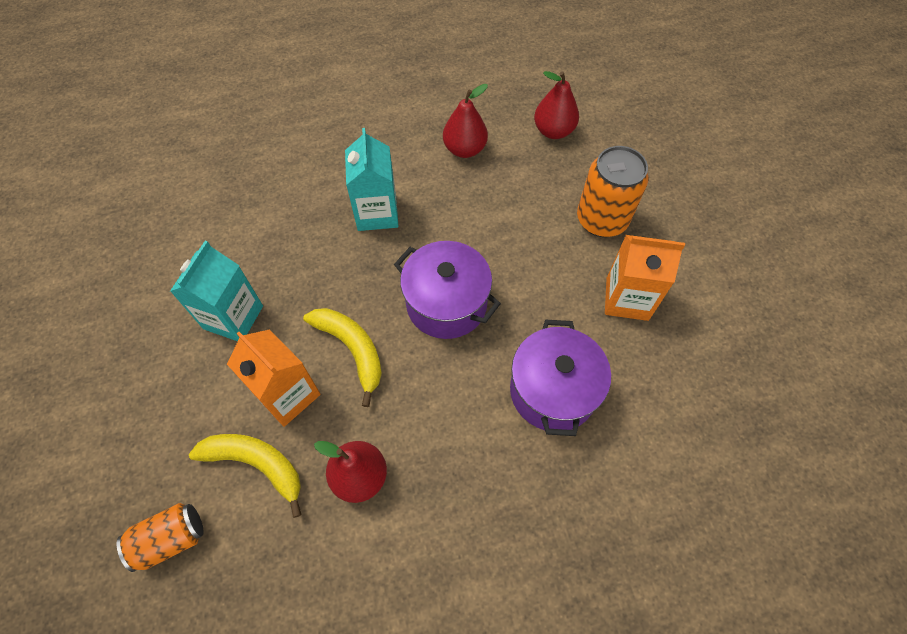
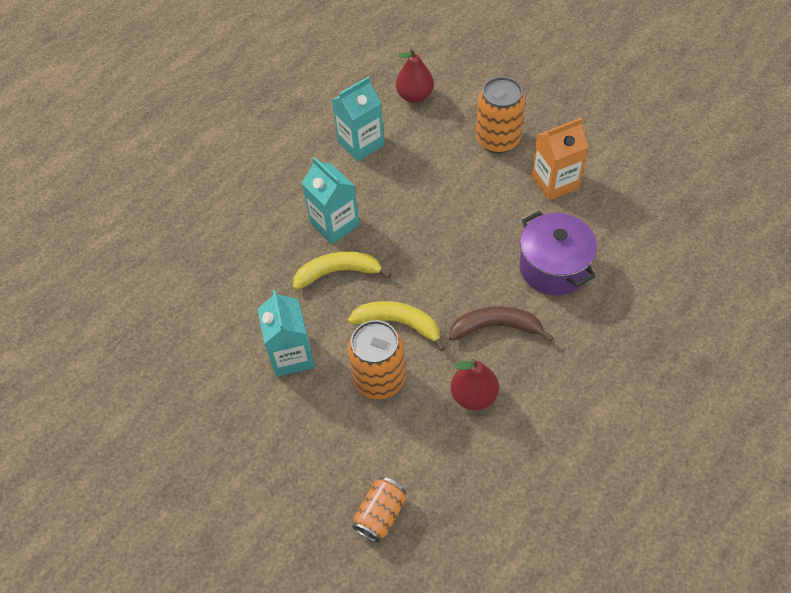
camera: 30 degrees left, 5 degrees down
yellow banana [189,434,302,518] -> yellow banana moved to [293,251,391,290]
orange carton [227,329,321,427] -> orange can [348,320,405,399]
purple pot [394,241,501,339] -> none
red pear [443,84,488,158] -> turquoise carton [332,76,384,161]
none -> brown banana [449,306,554,342]

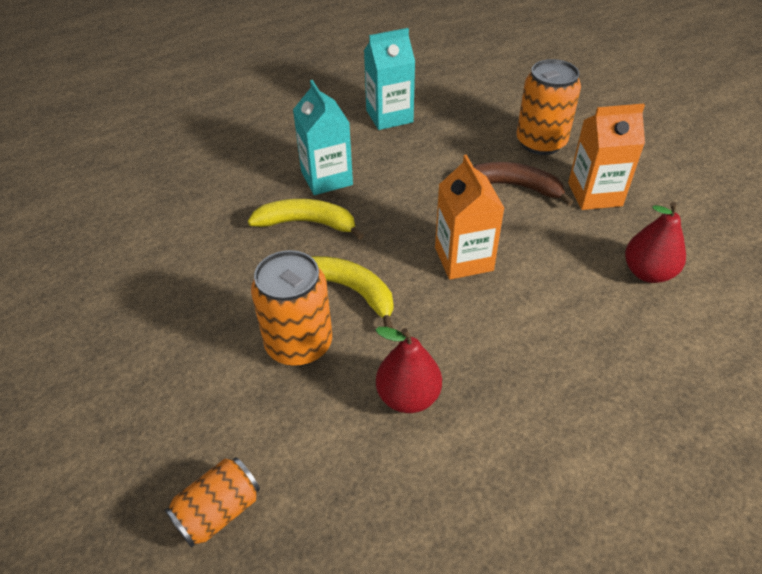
camera: 15 degrees right, 10 degrees down
turquoise carton [258,290,315,377] -> none
red pear [396,48,434,103] -> red pear moved to [625,202,686,283]
brown banana [449,306,554,342] -> brown banana moved to [473,162,574,206]
purple pot [519,211,597,295] -> none
none -> orange carton [435,155,505,280]

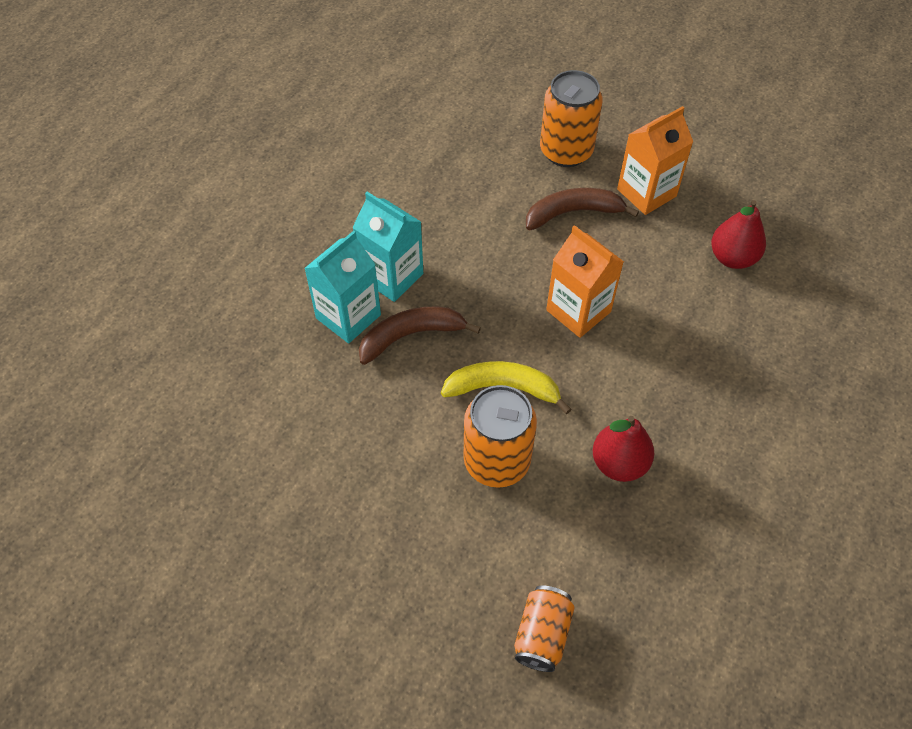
camera: 30 degrees left, 10 degrees up
yellow banana [248,199,364,240] -> brown banana [359,307,481,365]
turquoise carton [364,28,415,130] -> turquoise carton moved to [304,231,381,343]

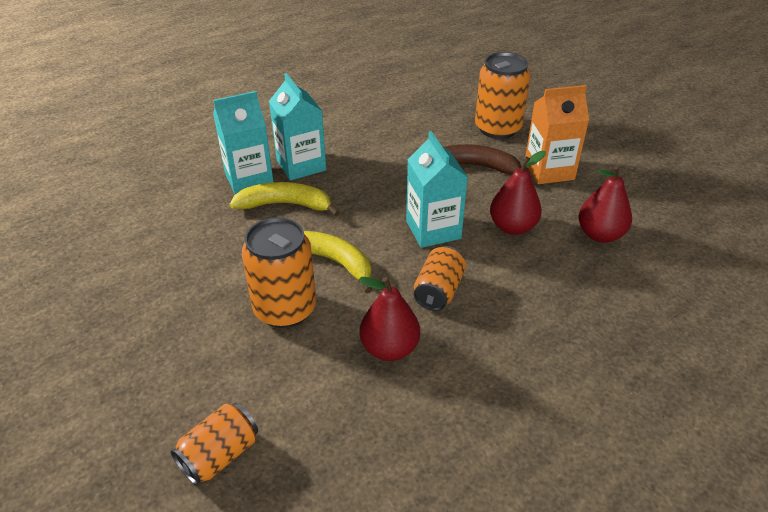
camera: 25 degrees right, 15 degrees down
brown banana [359,307,481,365] -> yellow banana [230,182,340,216]
orange carton [546,225,624,338] -> turquoise carton [406,131,468,248]
none -> orange can [414,246,466,311]
none -> red pear [490,151,546,235]

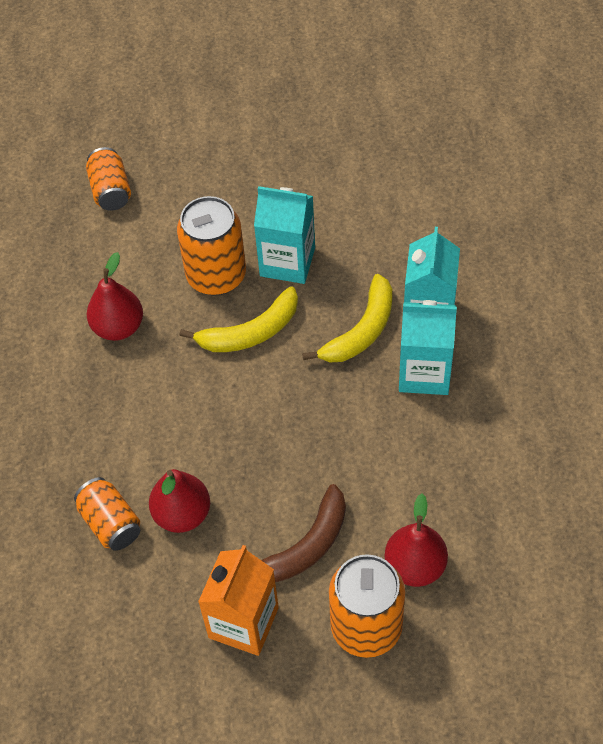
camera: 125 degrees right, 15 degrees up
turquoise carton [406,131,468,248] -> turquoise carton moved to [254,186,315,284]
orange can [414,246,466,311] -> orange can moved to [74,477,140,551]
red pear [578,166,632,243] -> red pear moved to [384,494,448,587]

